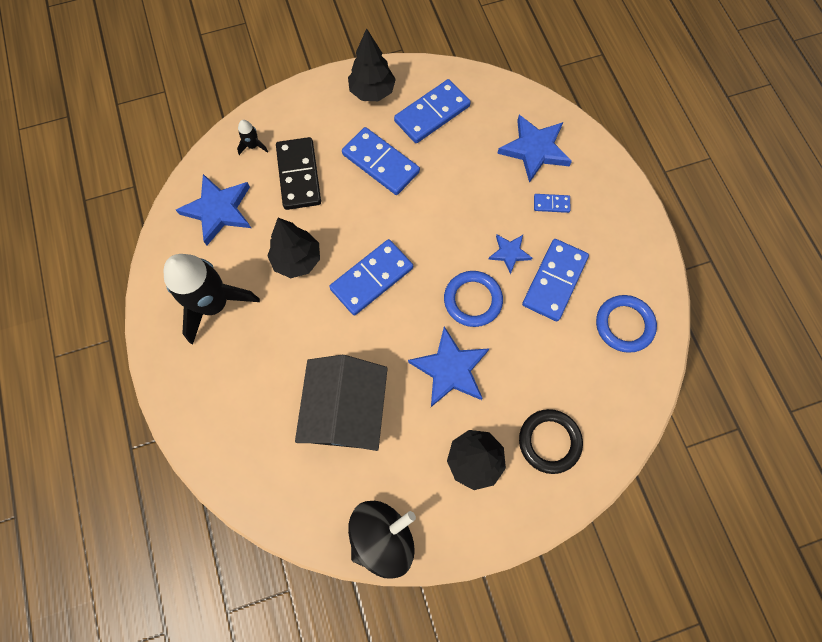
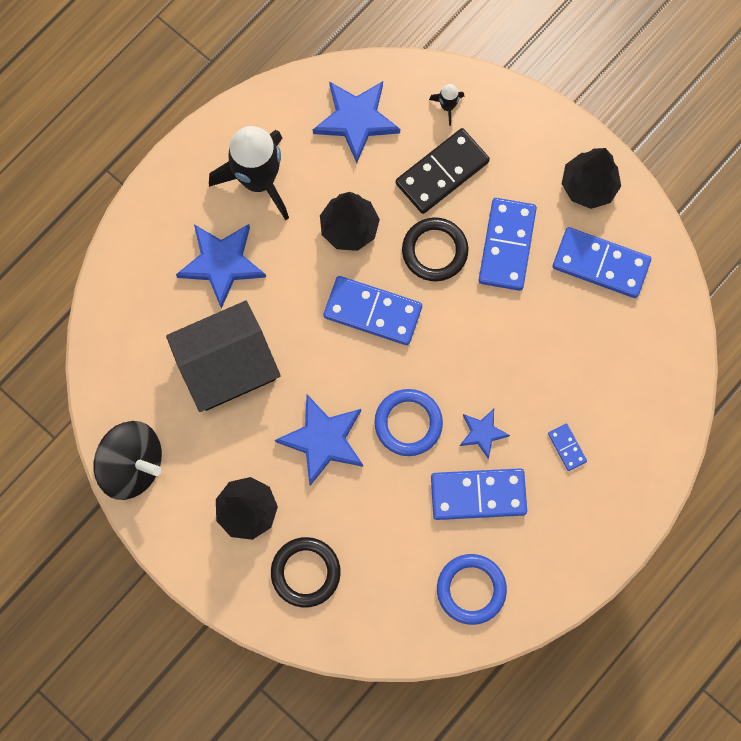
camera: 60 degrees right, 5 degrees up
blue star [497,115,572,183] -> blue star moved to [176,224,266,309]
none -> black ring [402,217,468,281]

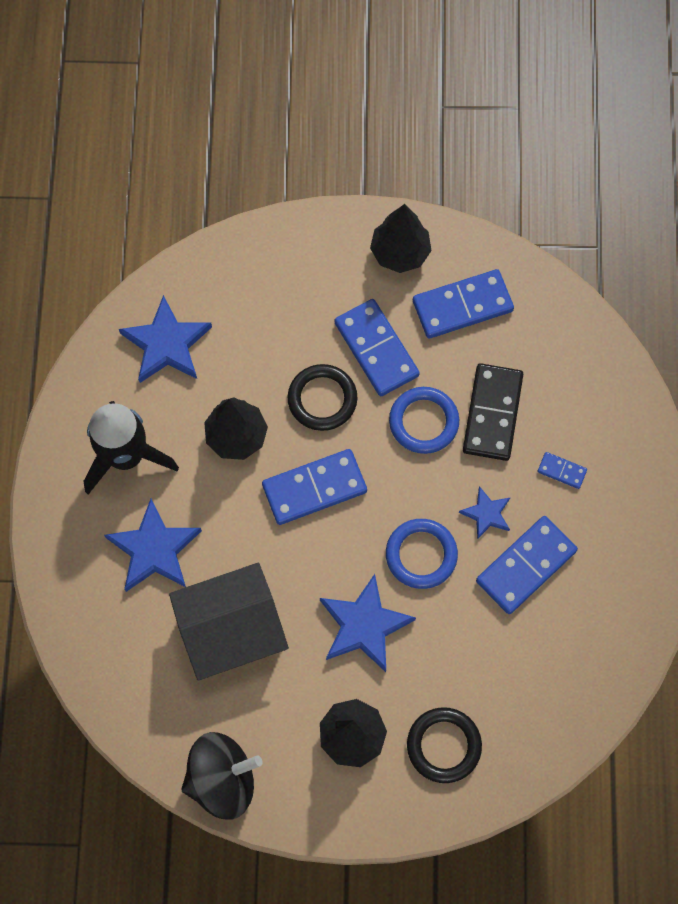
camera: 40 degrees left, 5 degrees down
black house [166,301,281,412] -> black house turned 45 degrees clockwise [169,563,289,681]
black domino [396,128,490,214] -> black domino moved to [463,363,523,461]
black rocket [429,84,464,126] -> none
blue ring [437,554,507,625] -> blue ring moved to [389,387,459,454]

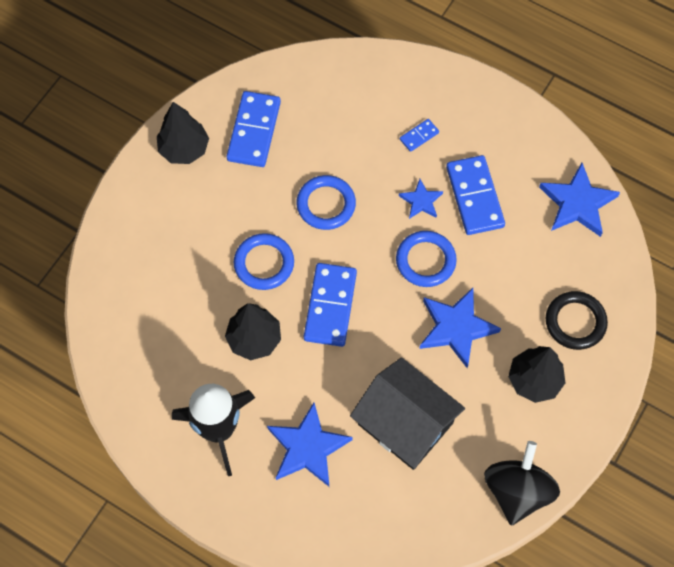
camera: 60 degrees left, 5 degrees down
blue star [119,295,212,383] -> blue star moved to [539,163,620,237]
black house [169,563,289,681] -> black house turned 60 degrees counterclockwise [350,357,465,470]
black ring [287,364,358,431] -> blue ring [234,233,294,290]
blue domino [335,299,420,396] -> none
black domino [463,363,523,461] -> none

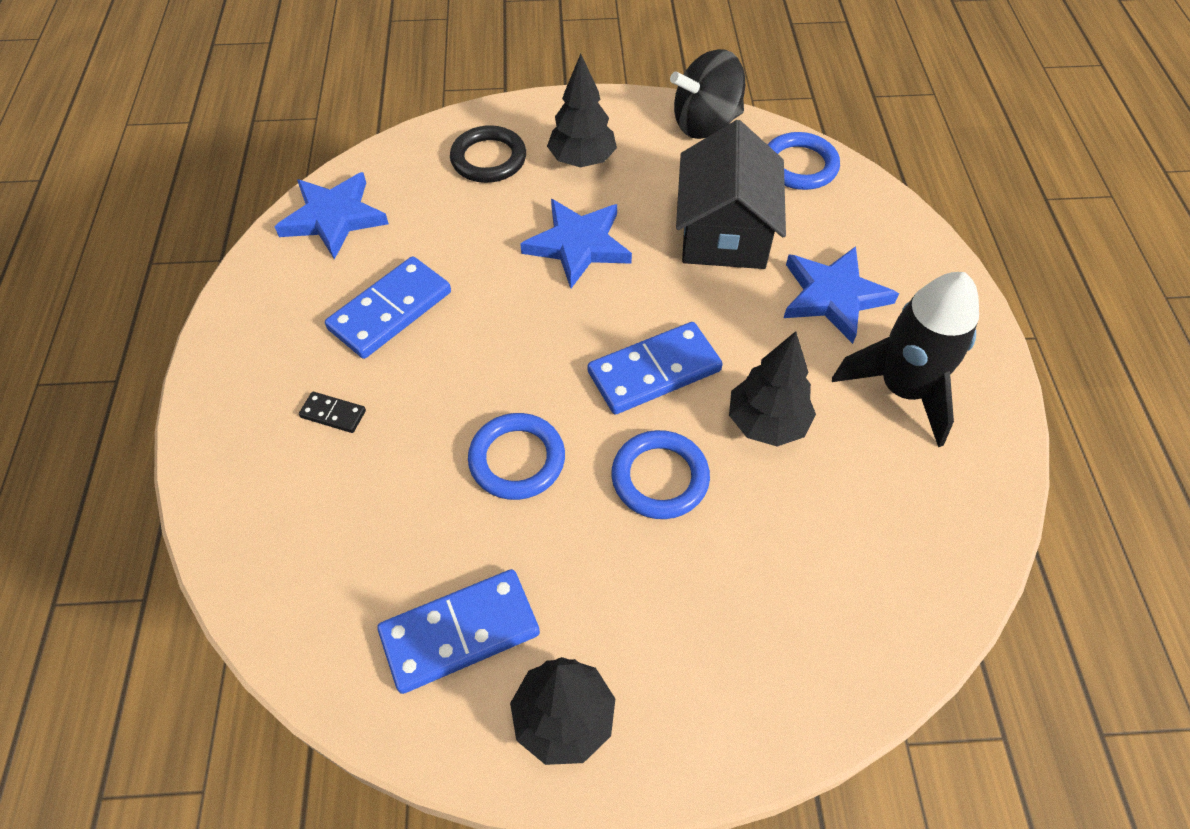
camera: 125 degrees left, 10 degrees down
blue ring [396,231,457,287] -> blue ring moved to [768,132,840,190]
blue star [399,179,443,219] -> none
blue domino [400,119,439,152] -> black domino [299,392,366,433]

